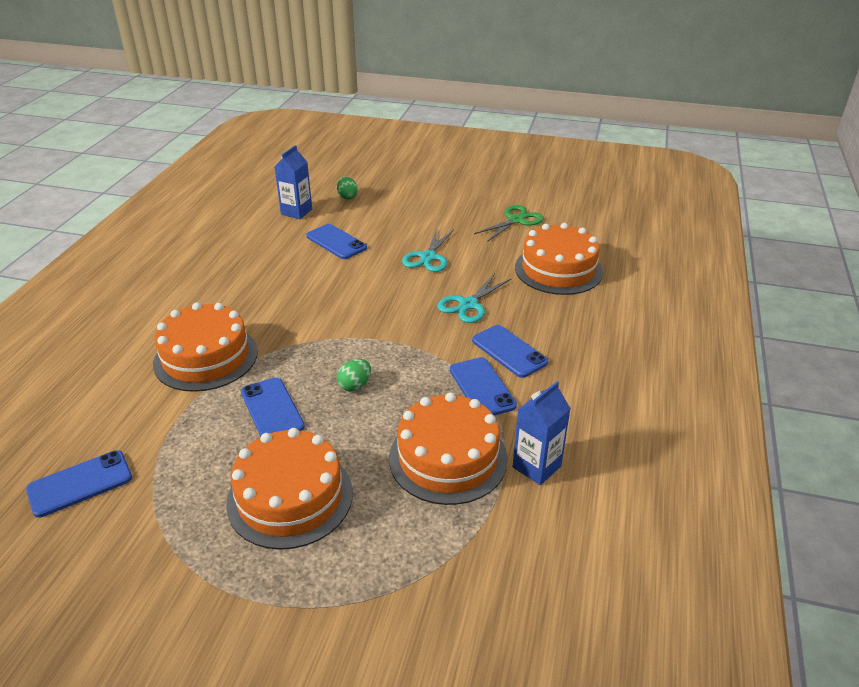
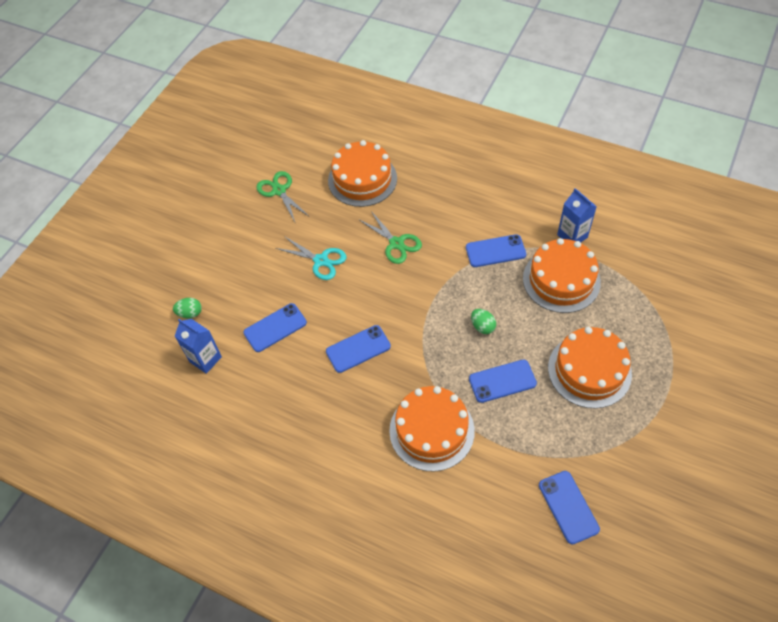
camera: 75 degrees left, 20 degrees up
turquoise scissors [437,273,512,323] -> green scissors [360,211,422,264]
blue phone [472,325,548,378] -> blue phone moved to [326,325,391,373]

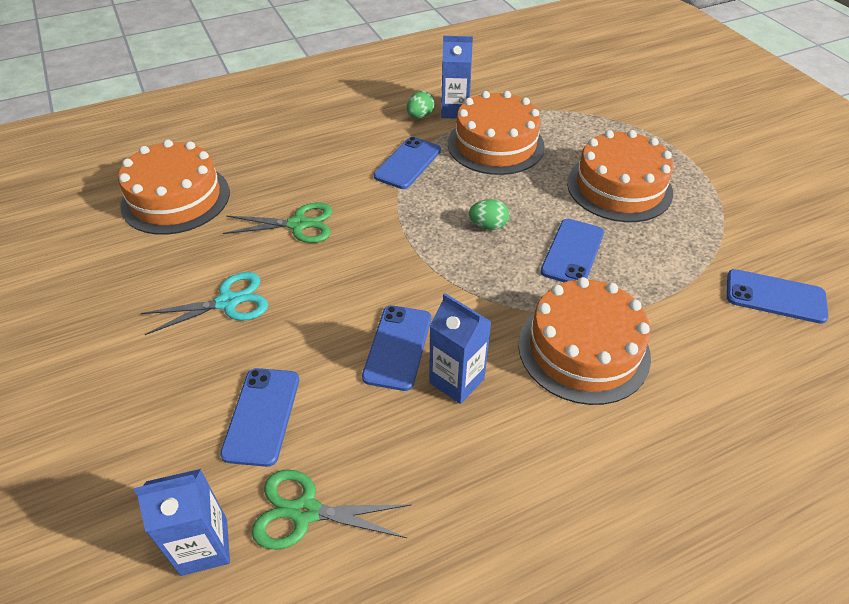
camera: 55 degrees left, 10 degrees down
green egg [173,298,202,318] -> green egg moved to [407,91,435,118]
green scissors [256,171,308,222] -> green scissors moved to [252,470,411,550]
none -> blue carton [429,293,491,404]

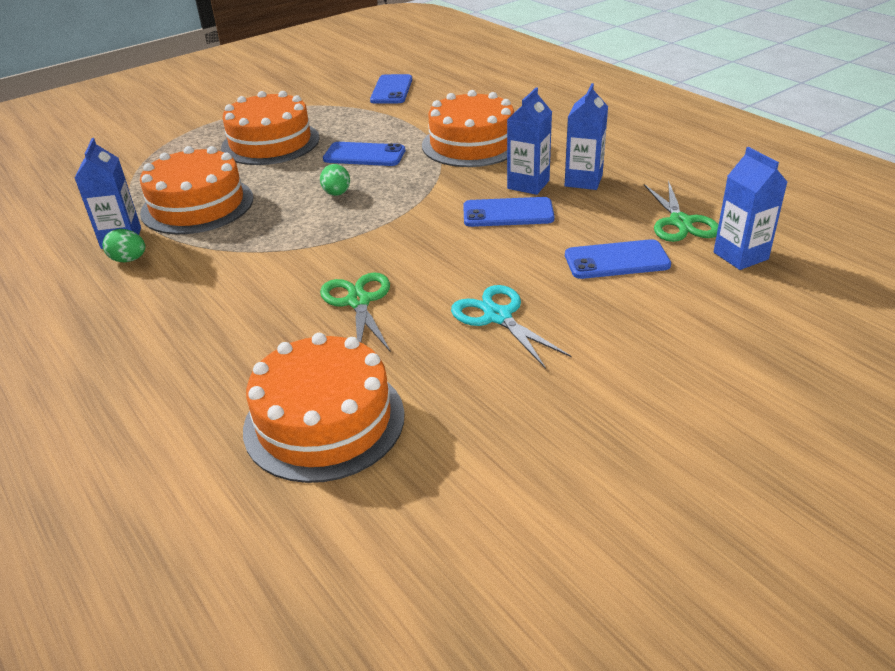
camera: 100 degrees left, 10 degrees down
blue phone [374,137,441,189] -> none
none -> blue carton [565,83,608,190]

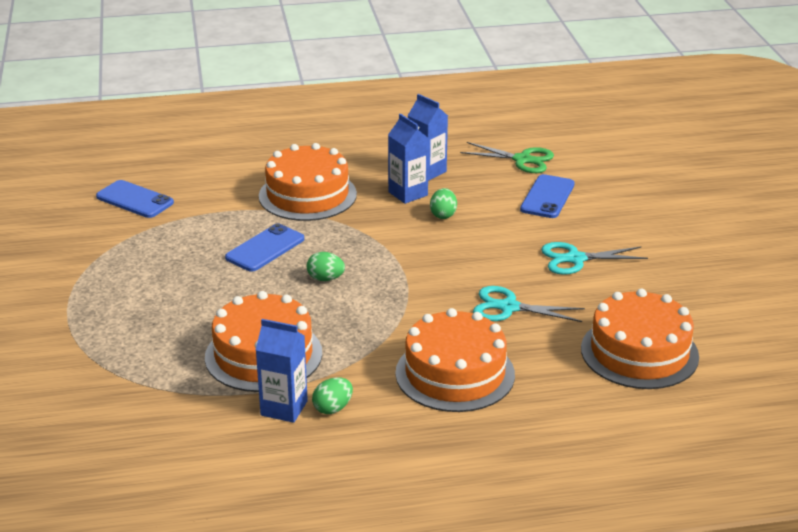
camera: 65 degrees left, 5 degrees down
orange cake [221,91,320,165] -> orange cake moved to [395,308,515,412]
green scissors [320,273,390,351] -> turquoise scissors [473,286,585,322]
blue phone [463,197,554,227] -> green egg [430,188,457,219]
blue carton [714,147,787,270] -> none

